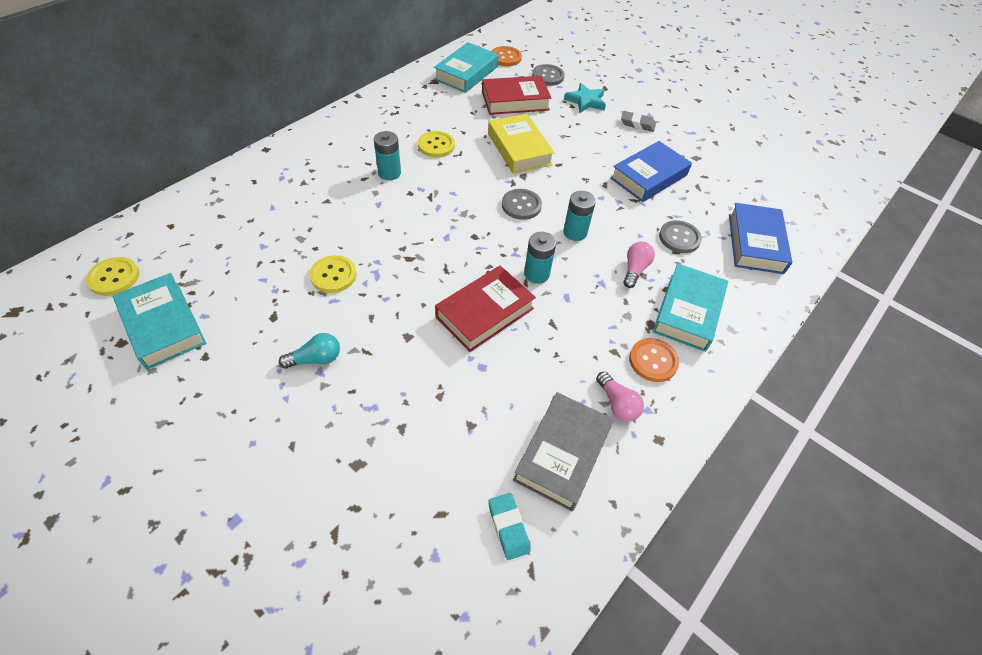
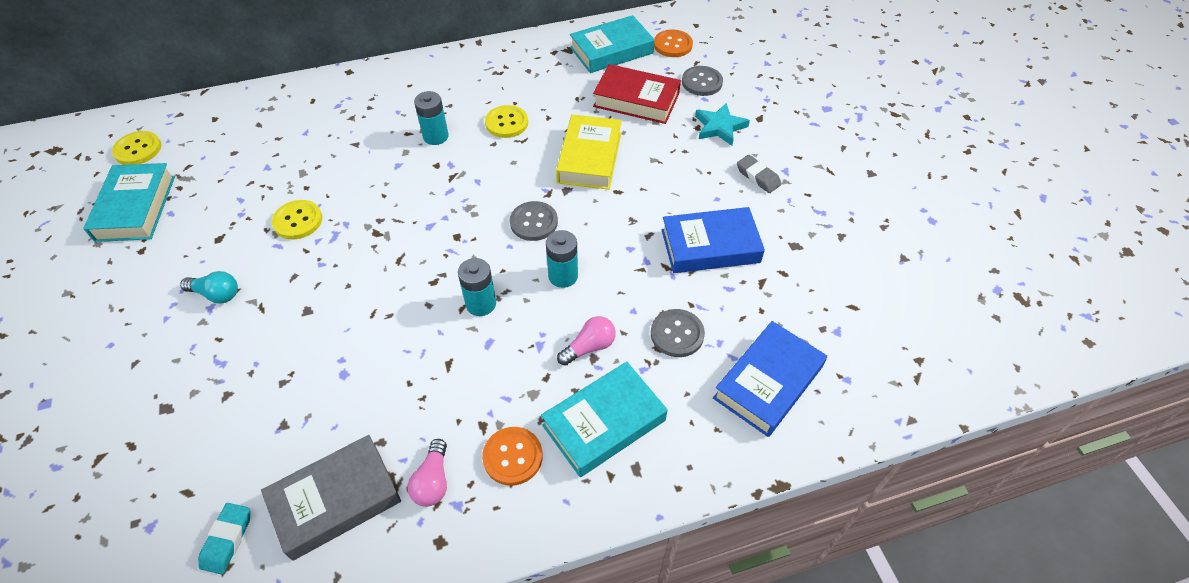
camera: 35 degrees right, 0 degrees up
red book [435,266,536,352] -> none

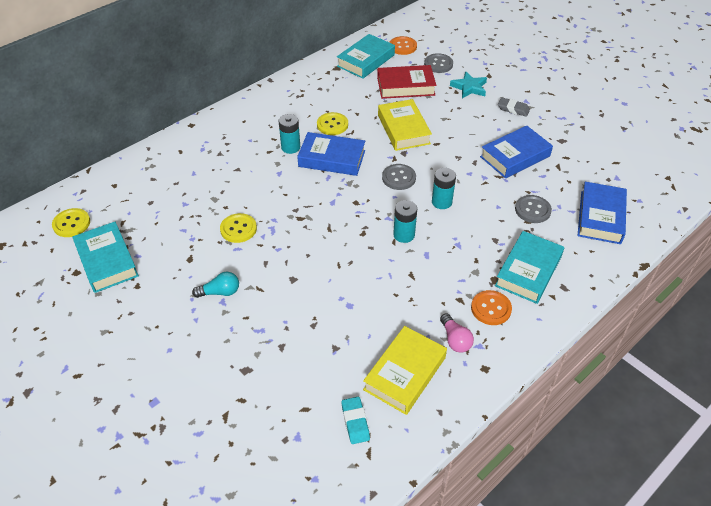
camera: 25 degrees left, 5 degrees down
grey book [261,435,401,561] -> yellow book [363,326,447,415]
pink light bulb [557,316,616,366] -> none
none -> blue book [297,132,365,176]

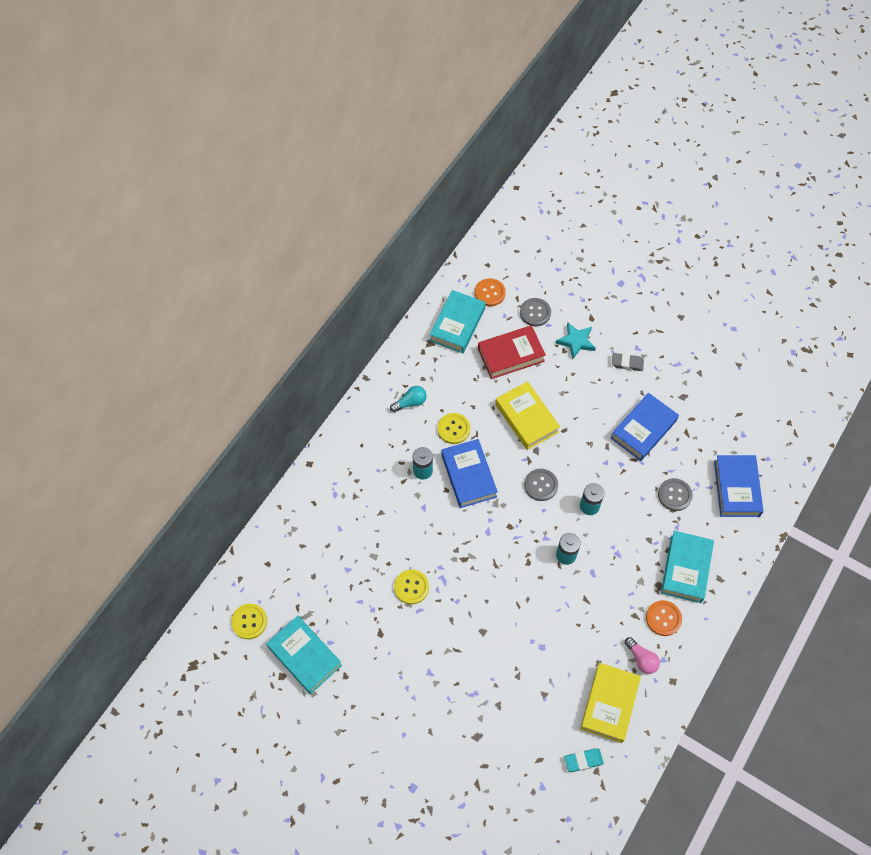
camera: 15 degrees left, 15 degrees up
turquoise light bulb [192,272,239,298] -> turquoise light bulb moved to [390,386,427,412]
blue book [297,132,365,176] -> blue book turned 75 degrees clockwise [441,439,498,508]
turquoise eraser [341,397,370,444] -> turquoise eraser turned 75 degrees counterclockwise [564,748,604,772]

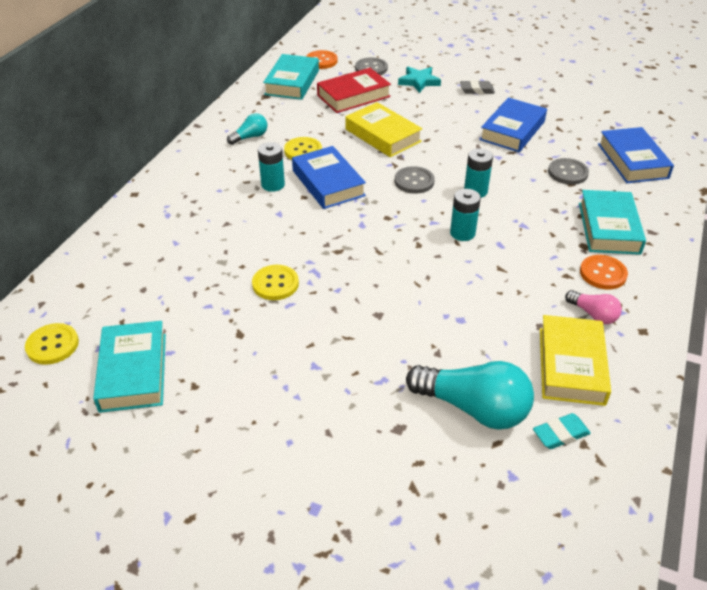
camera: 10 degrees left, 20 degrees down
turquoise book [266,615,342,694] -> turquoise book turned 45 degrees clockwise [93,321,166,413]
none -> turquoise light bulb [406,361,534,430]

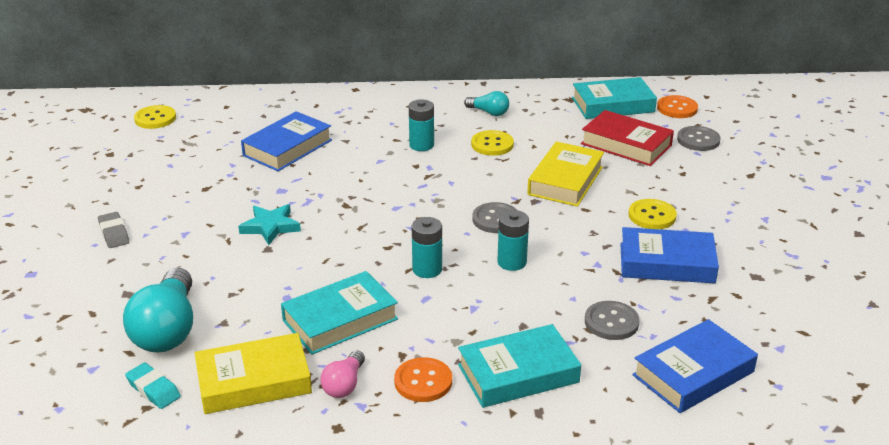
camera: 65 degrees right, 10 degrees down
turquoise book [93,321,166,413] -> turquoise book moved to [281,271,398,355]
yellow button [252,265,299,300] -> yellow button moved to [629,199,677,229]
blue book [292,146,366,209] -> blue book moved to [241,111,332,171]
turquoise star [398,67,441,93] -> turquoise star moved to [238,204,301,245]
grey eraser [460,80,495,94] -> grey eraser moved to [98,212,129,248]

